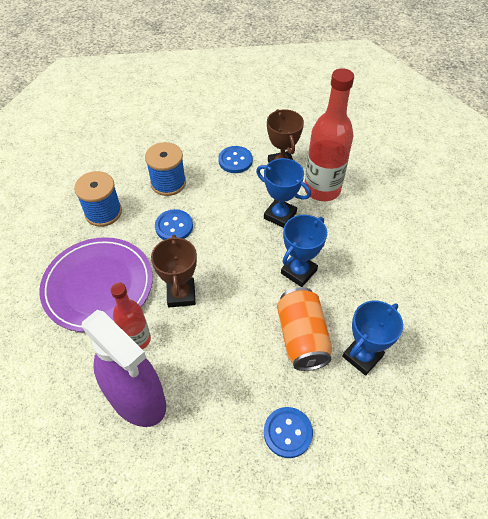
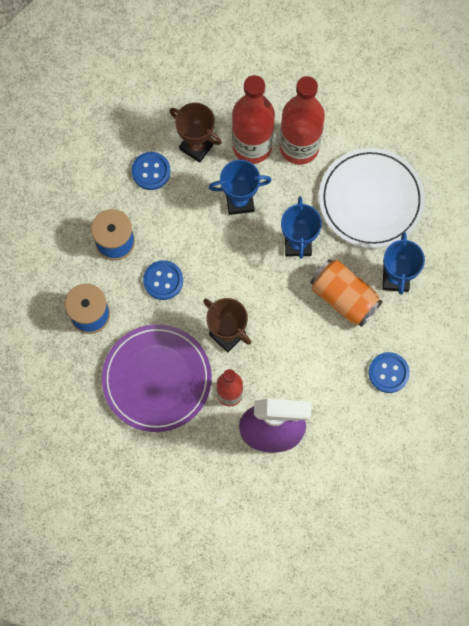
camera: 40 degrees left, 20 degrees up
none -> red bottle [279,76,325,165]
none -> white plate [319,148,425,248]

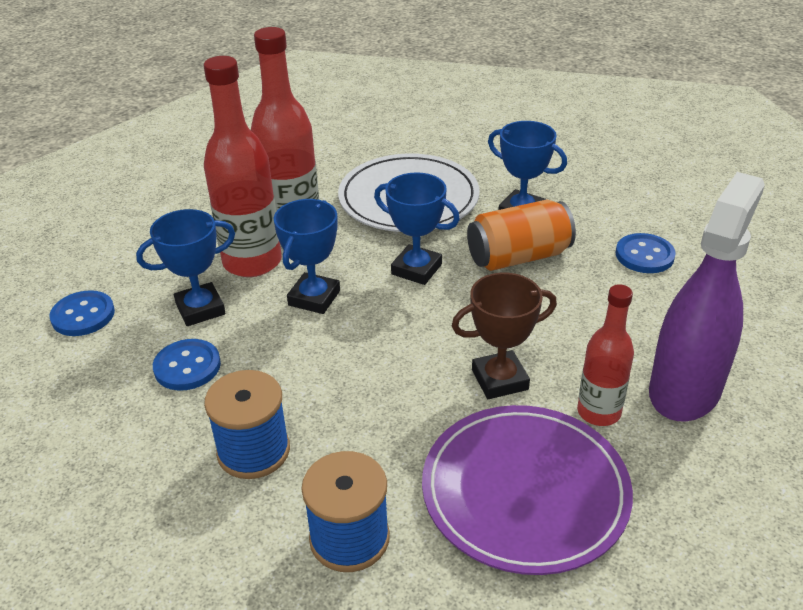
camera: 60 degrees left, 35 degrees down
blue button [143,260,183,300] -> blue button moved to [50,290,115,336]
brown trophy [169,103,222,163] -> blue trophy [136,209,235,326]

